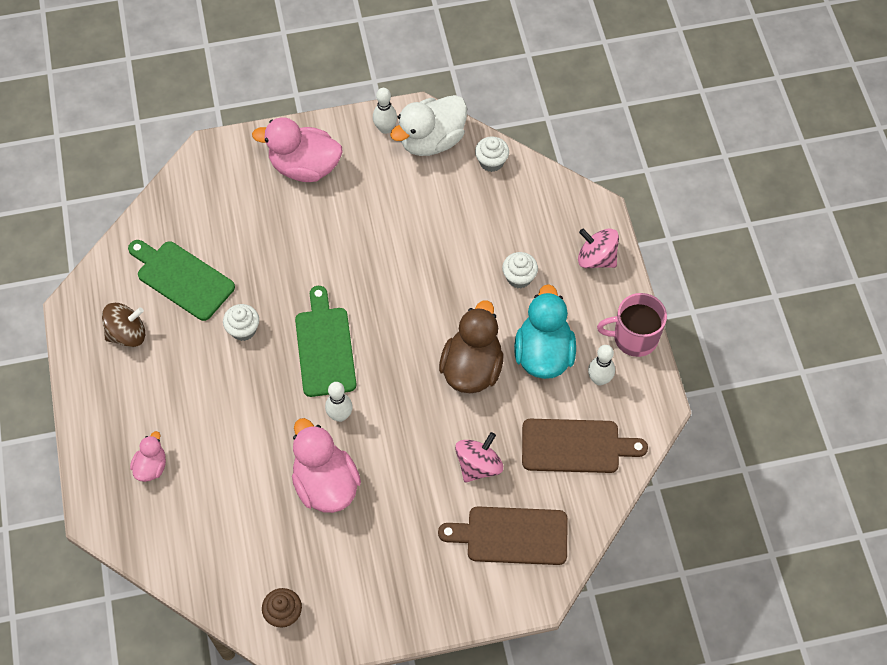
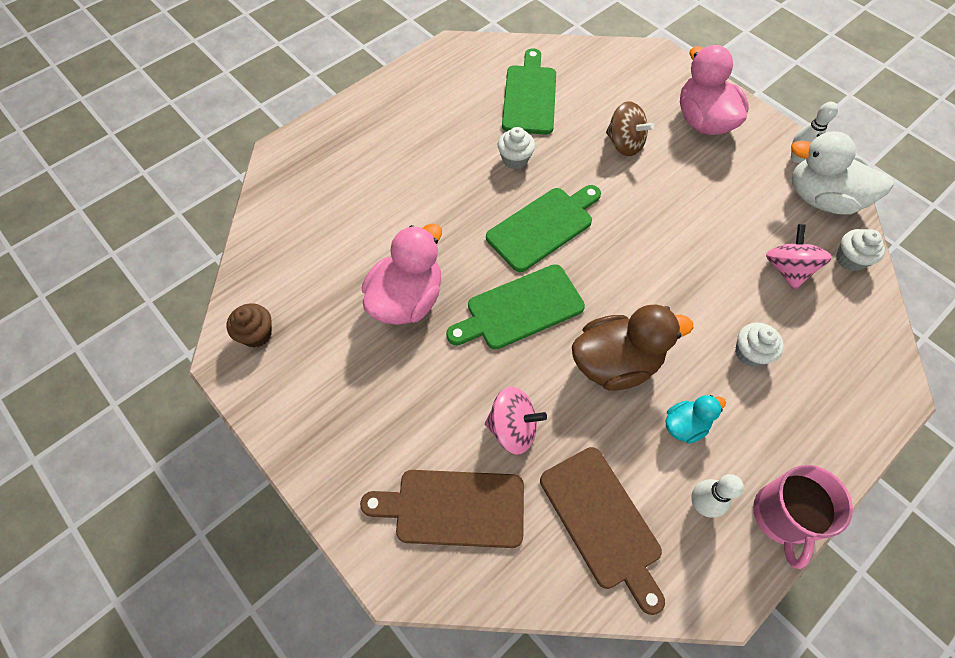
camera: 60 degrees right, 0 degrees up
brown spinning top [102,303,145,347] -> brown spinning top moved to [606,102,654,156]
pink duck [130,431,166,482] -> none
white bowling pin [325,382,353,422] -> none
brown cutting board [438,506,567,565] -> brown cutting board turned 60 degrees counterclockwise [360,470,524,548]
turquoise duck [514,284,576,379] -> turquoise duck [666,395,726,444], size x0.52
pink spinning top [578,228,619,268] -> pink spinning top moved to [766,224,832,290]
pink mug [597,293,667,357] -> pink mug turned 135 degrees counterclockwise [753,465,853,569]
none -> green cutting board [446,264,585,349]

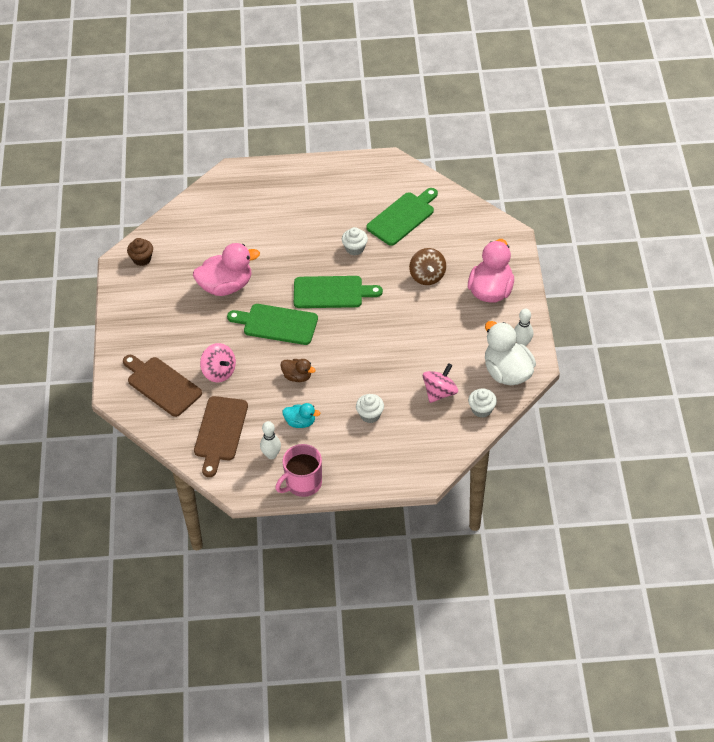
camera: 40 degrees right, 10 degrees down
brown duck [572,304,693,391] -> brown duck [280,359,316,382], size x0.52

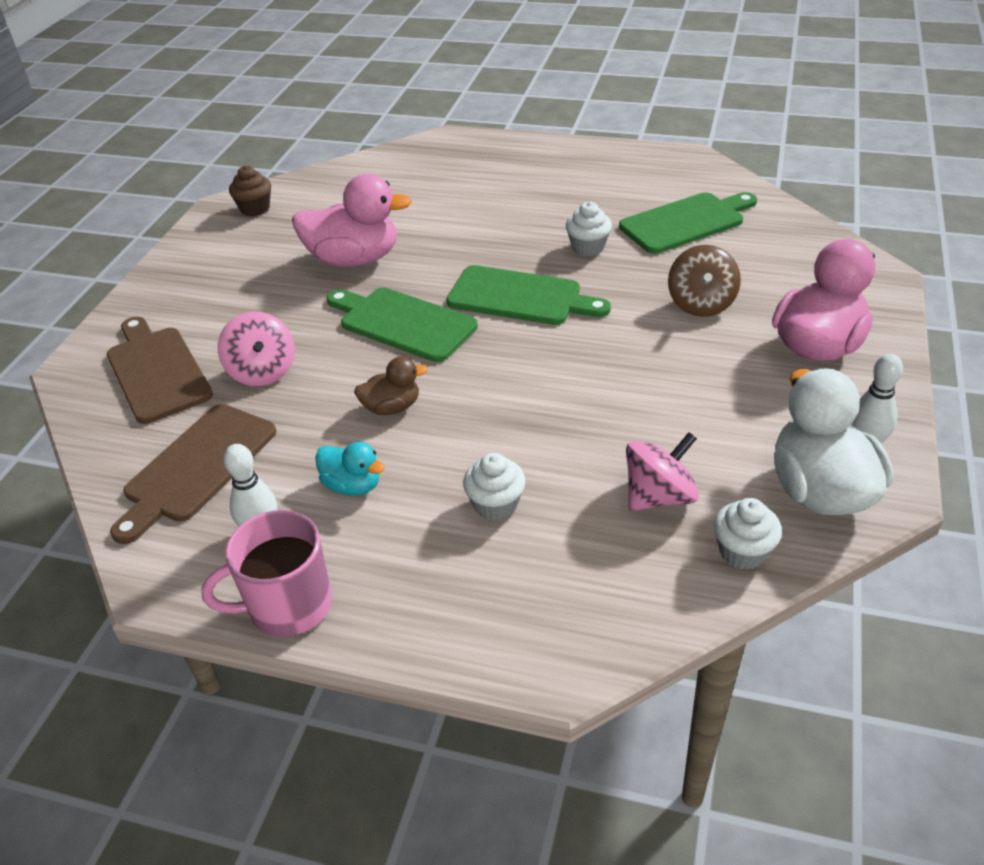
camera: 20 degrees right, 10 degrees down
brown duck [280,359,316,382] -> brown duck turned 60 degrees counterclockwise [354,357,428,415]

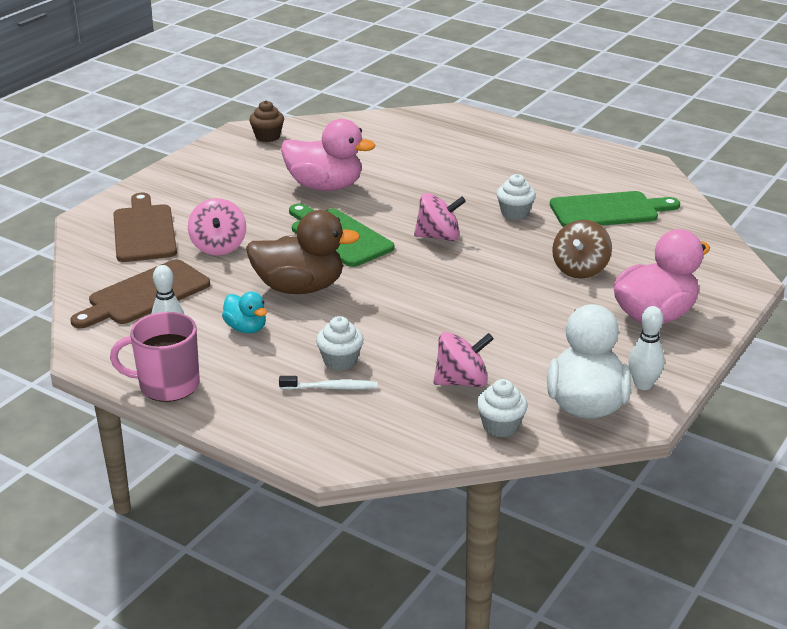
camera: 15 degrees right, 10 degrees down
brown duck [354,357,428,415] -> brown duck [246,210,360,294], size x1.91
green cutting board [446,265,611,325] -> pink spinning top [414,193,466,241]
none -> white toothbrush [279,376,378,390]

